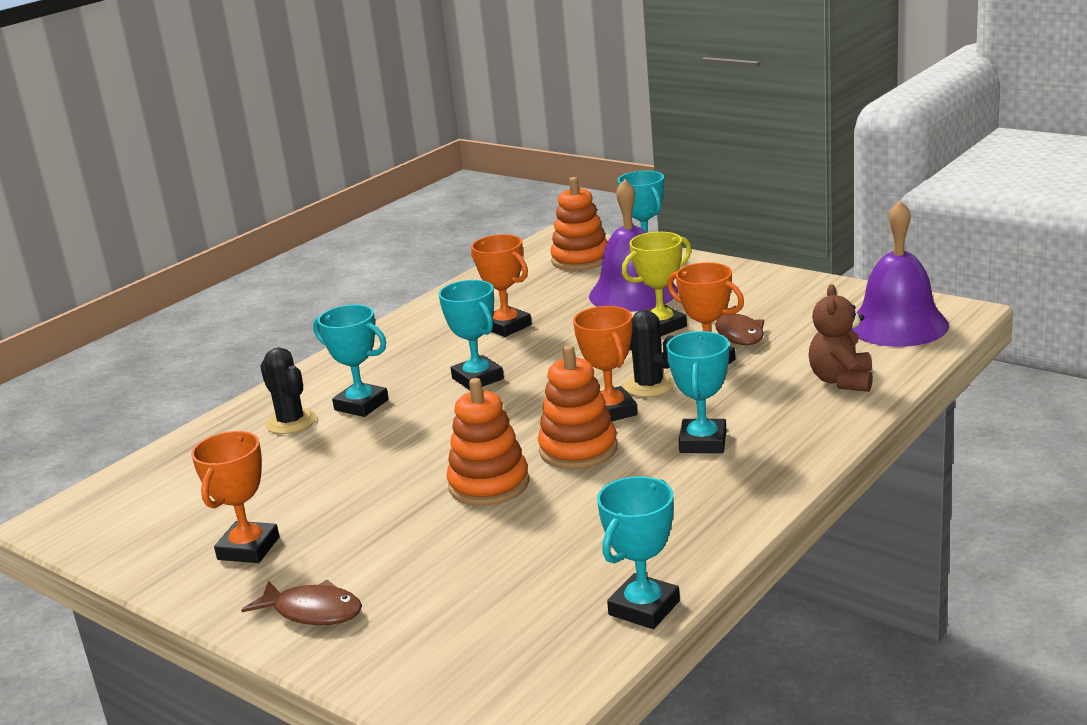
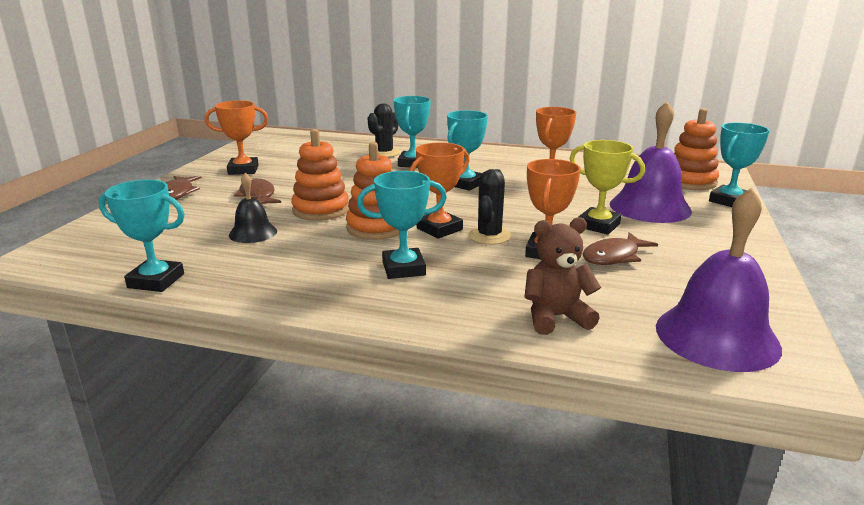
camera: 65 degrees right, 0 degrees up
none -> black bell [229,173,277,243]
none -> brown fish [234,178,281,204]

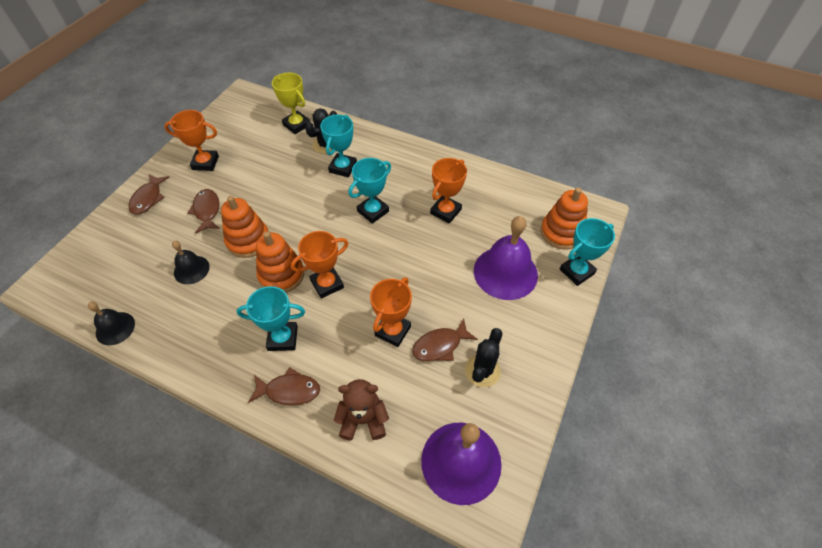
camera: 10 degrees right, 30 degrees up
turquoise trophy [99,180,185,292] -> black bell [88,301,135,345]
black cactus [468,169,511,245] -> black cactus moved to [465,328,502,387]
yellow trophy [570,140,645,235] -> yellow trophy moved to [272,73,310,134]
none -> brown fish [248,367,320,405]

